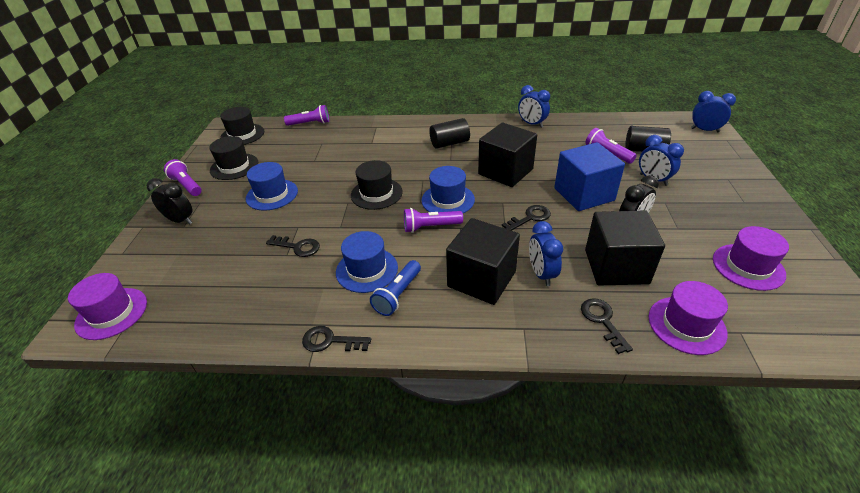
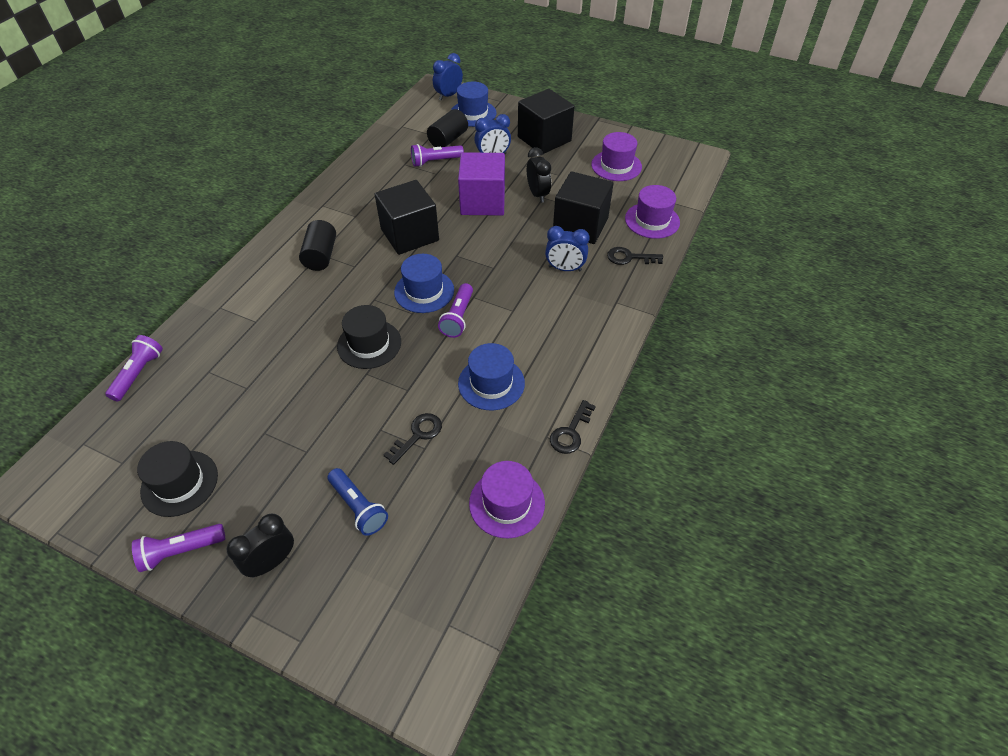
camera: 70 degrees left, 10 degrees up
purple hat [68,273,147,340] -> purple hat moved to [469,461,545,538]
black hat [220,107,264,145] -> none
blue hat [246,162,298,210] -> blue hat moved to [451,82,497,127]
blue flashlight [370,260,421,316] -> blue flashlight moved to [328,468,388,536]
black cube [446,218,520,305] -> black cube moved to [518,89,575,154]
black key [502,205,551,231] -> none
blue clock [518,85,550,128] -> none
blue cube [554,142,625,211] -> purple cube [458,152,505,216]

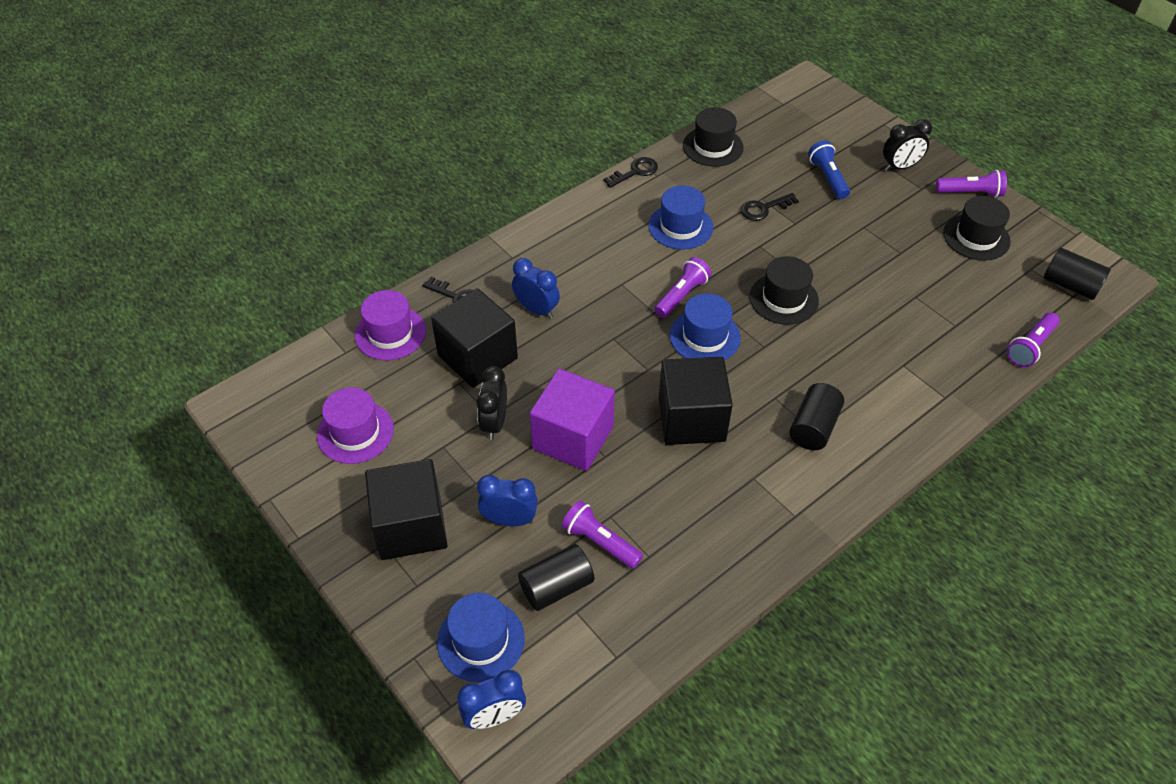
camera: 155 degrees left, 0 degrees up
purple flashlight [411,144,464,167] -> purple flashlight turned 150 degrees counterclockwise [561,500,643,569]
purple hat [469,461,545,538] -> black hat [683,107,744,167]
none -> black cylinder [1043,248,1111,300]

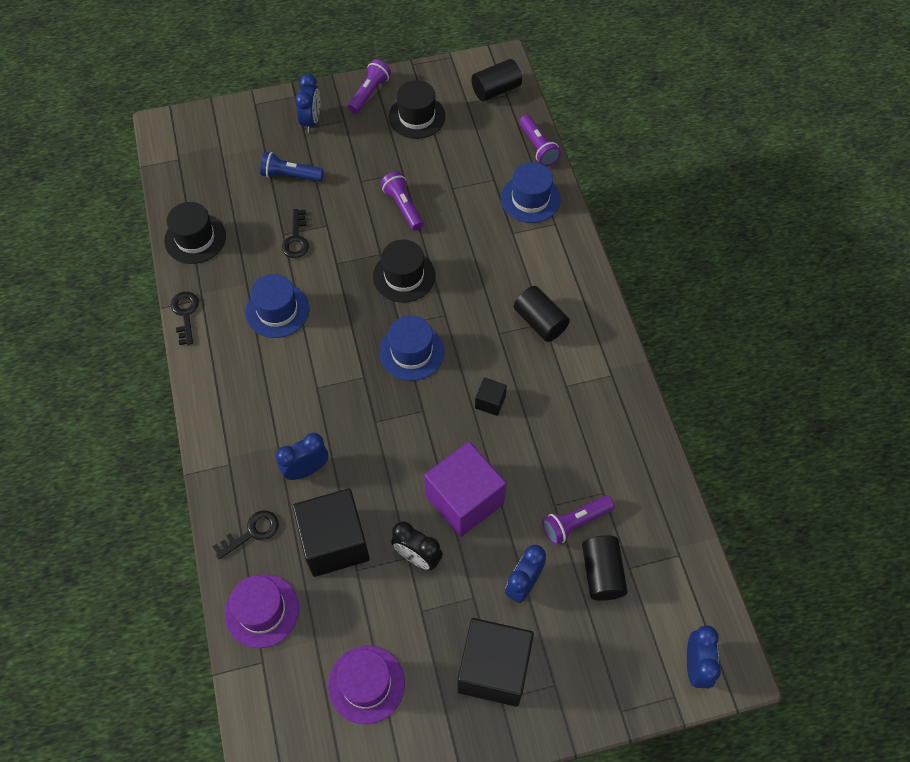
camera: 65 degrees left, 10 degrees up
blue hat [437,593,525,682] -> blue hat moved to [501,162,561,223]
purple flashlight [654,257,711,318] -> purple flashlight moved to [380,171,423,231]
black cube [659,357,733,445] -> black cube [475,377,507,416], size x0.45
black clock [883,119,932,171] -> blue clock [295,74,320,133]

